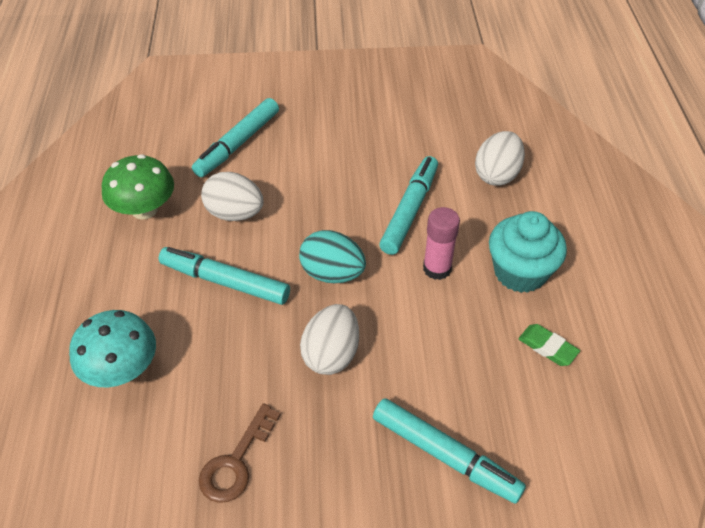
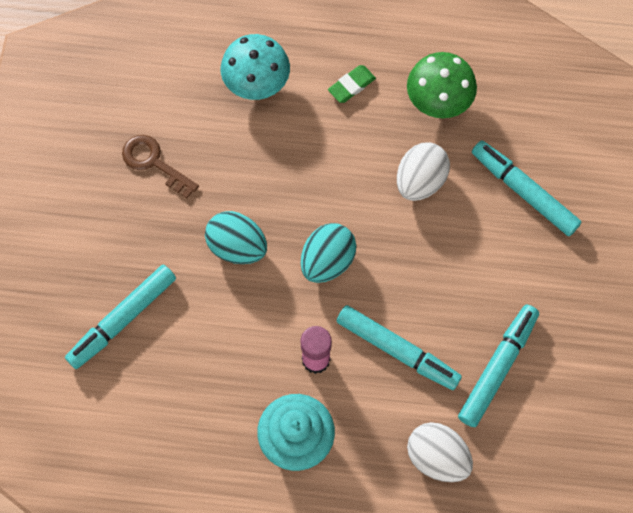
camera: 100 degrees right, 20 degrees up
turquoise marker [158,247,290,305] -> turquoise marker moved to [458,305,539,427]
white egg [300,304,359,375] -> turquoise egg [205,211,267,264]
green eraser [518,324,580,366] -> green eraser moved to [328,65,376,103]

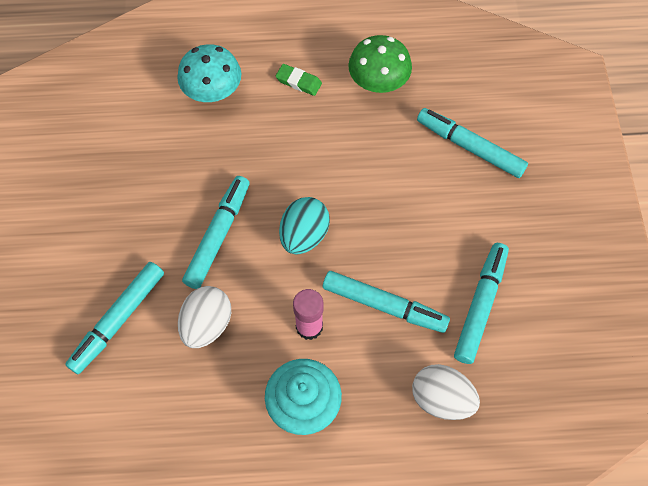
camera: 10 degrees left, 5 degrees down
brown key [122,135,199,199] -> none
turquoise egg [205,211,267,264] -> turquoise marker [182,176,250,289]
green eraser [328,65,376,103] -> green eraser turned 75 degrees clockwise [276,64,322,96]
white egg [397,143,450,201] -> white egg moved to [178,286,231,348]

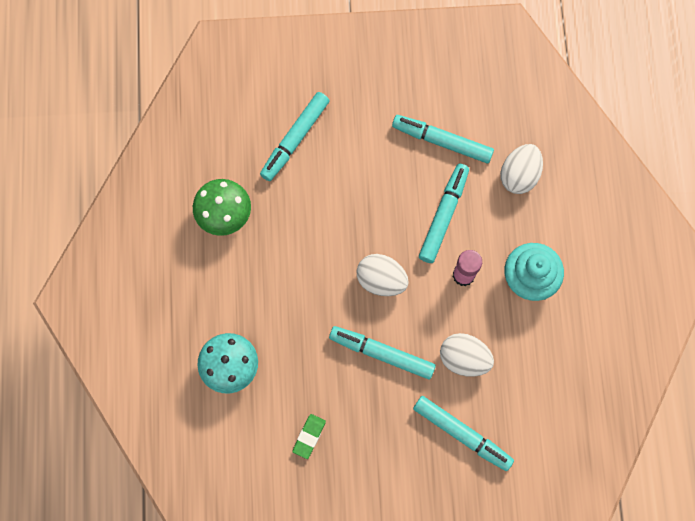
camera: 90 degrees left, 10 degrees up
green eraser [276,64,322,96] -> green eraser moved to [292,414,326,459]
turquoise egg [279,197,330,254] -> white egg [357,254,409,296]

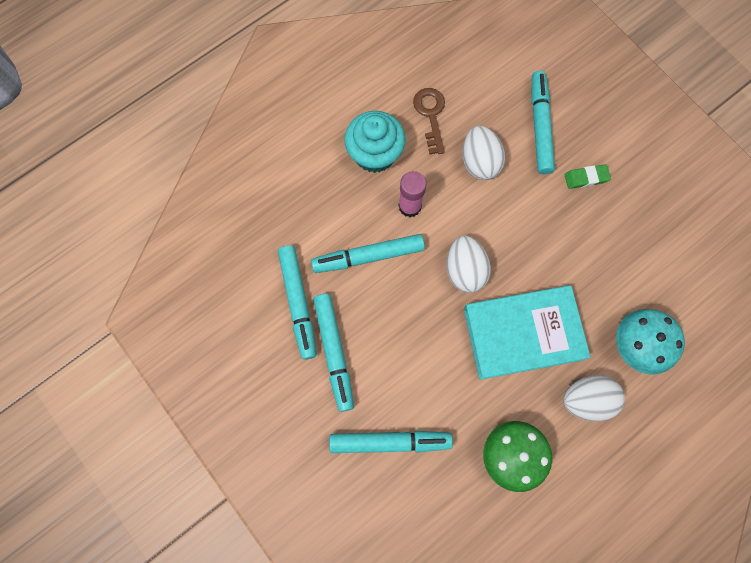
camera: 125 degrees left, 0 degrees up
green eraser [292,414,326,459] -> green eraser moved to [564,164,611,189]
turquoise marker [329,326,436,380] -> turquoise marker moved to [313,294,354,412]
white egg [500,144,543,194] -> white egg moved to [563,375,625,422]
none -> brown key [413,88,445,154]
none -> turquoise book [464,285,591,380]

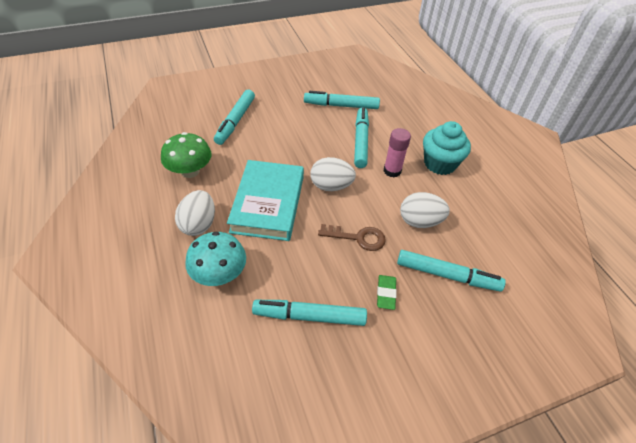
camera: 105 degrees right, 25 degrees down
turquoise marker [313,294,354,412] -> turquoise marker moved to [252,300,367,326]
brown key [413,88,445,154] -> brown key moved to [318,224,386,251]

